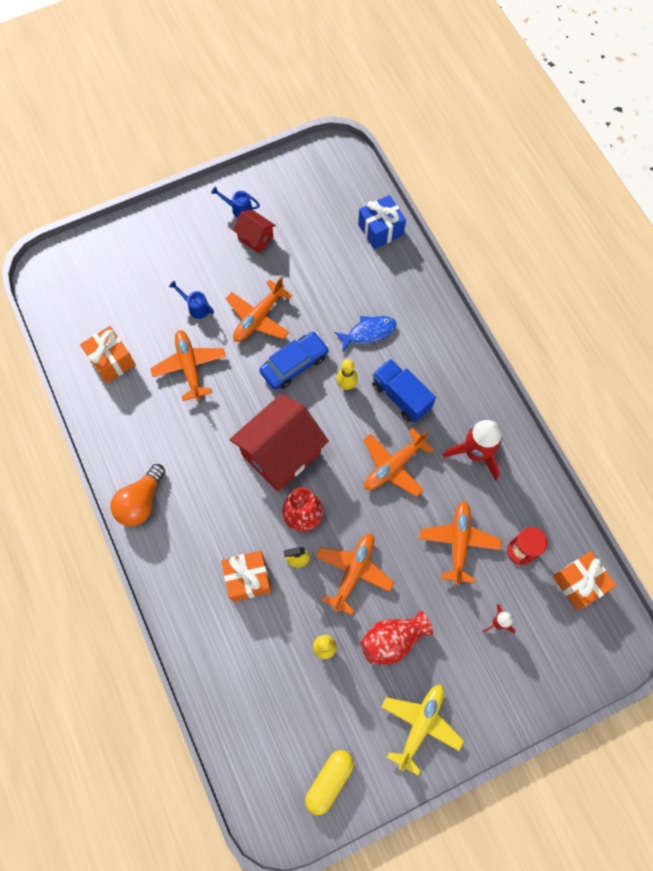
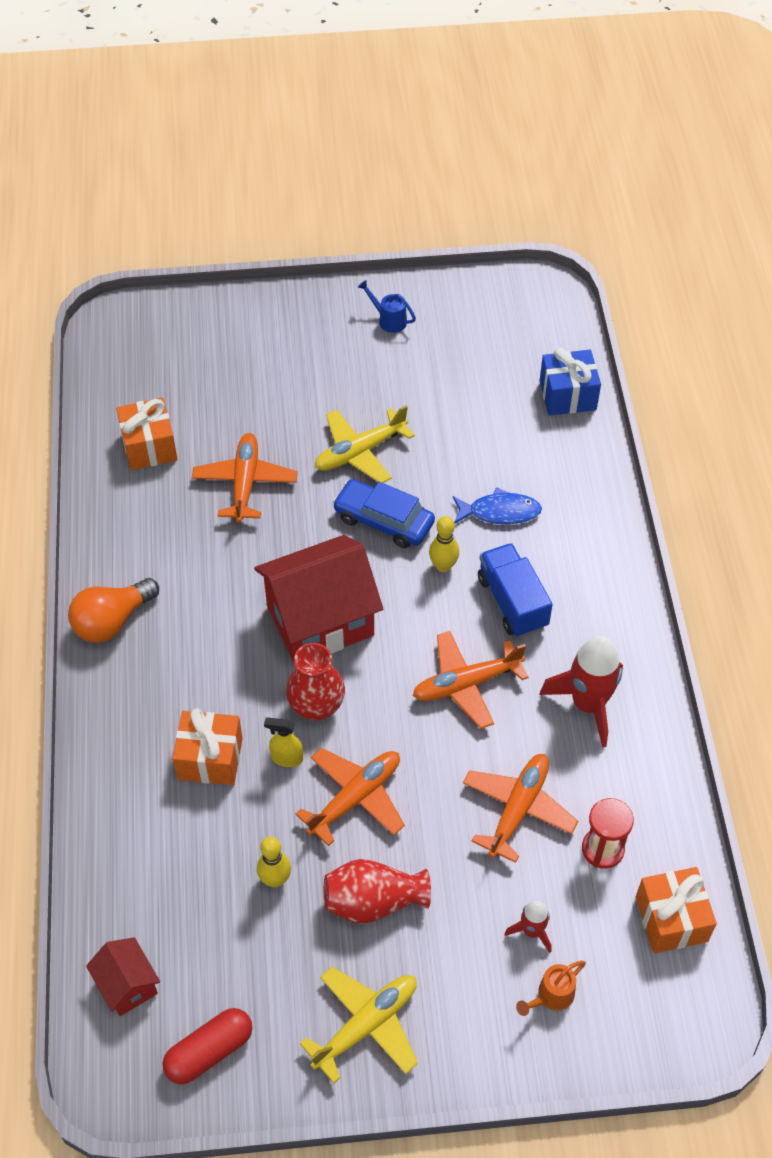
camera: 20 degrees right, 15 degrees down
blue watering can [169,281,214,319] -> none
orange plane [226,277,293,342] -> yellow plane [315,405,415,483]
red house [233,210,276,253] -> red house moved to [86,937,160,1016]
blue car [259,332,329,390] -> blue car turned 135 degrees counterclockwise [333,479,435,548]
yellow capsule [305,750,354,815] -> red capsule [162,1008,252,1084]
none -> orange watering can [516,960,586,1016]

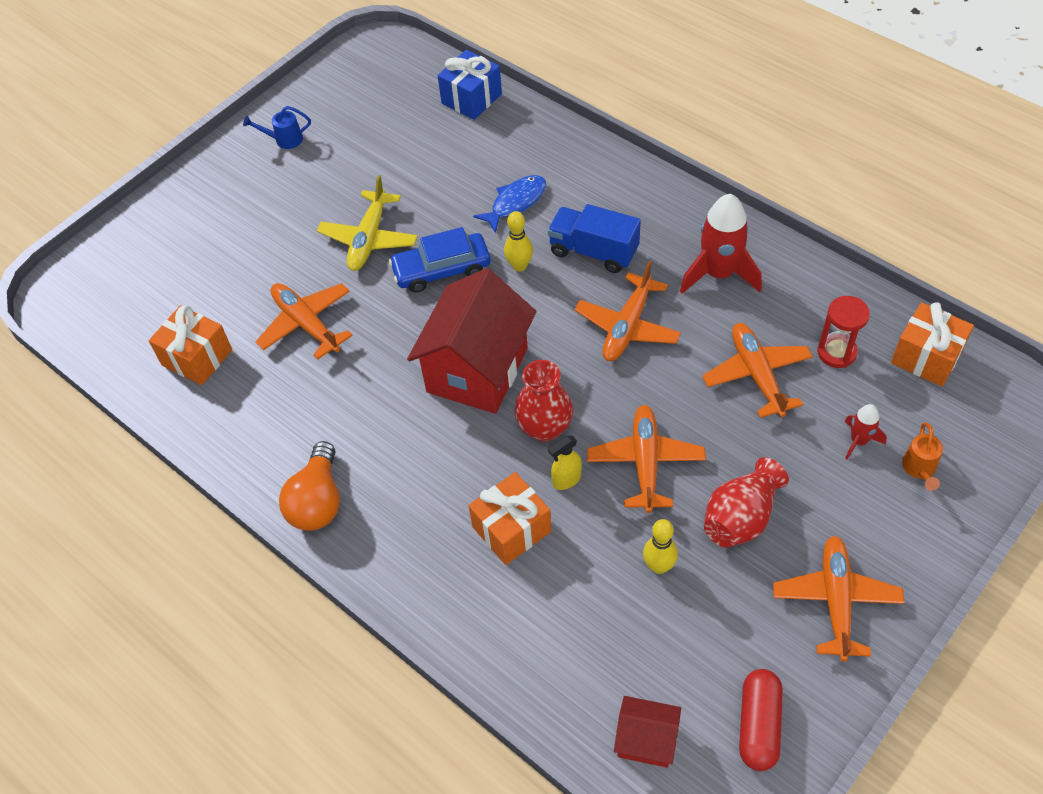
camera: 40 degrees left, 0 degrees up
yellow plane [300,967,418,1083] -> orange plane [773,536,905,662]

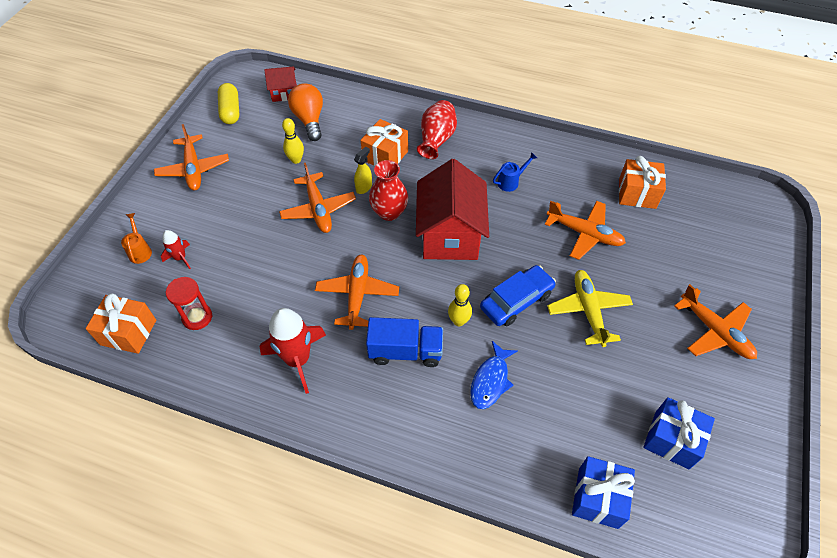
camera: 155 degrees right, 0 degrees up
blue watering can [243,106,311,149] -> blue watering can moved to [493,152,537,192]
orange light bulb [279,441,340,531] -> orange light bulb moved to [288,83,323,141]
orange plane [702,323,813,418] -> orange plane moved to [674,284,757,359]
red vase [704,457,789,548] -> red vase moved to [417,100,457,159]
red capsule [739,669,783,771] -> yellow capsule [218,83,239,124]
none -> blue gift [643,397,715,469]

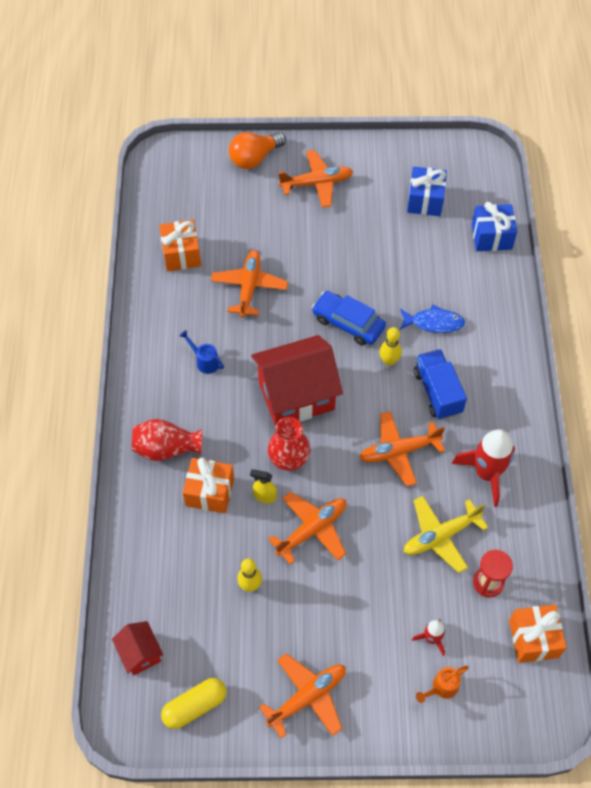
camera: 110 degrees left, 5 degrees up
orange light bulb [288,83,323,141] -> orange light bulb moved to [229,132,286,169]
yellow plane [547,270,633,347] -> yellow plane moved to [404,496,488,573]
orange plane [674,284,757,359] -> orange plane turned 45 degrees clockwise [278,150,353,208]

